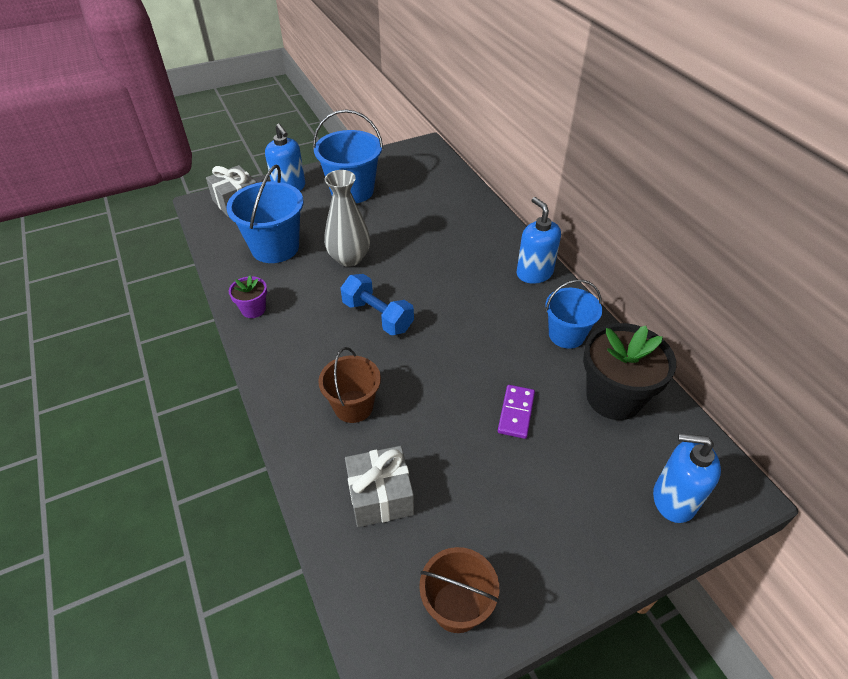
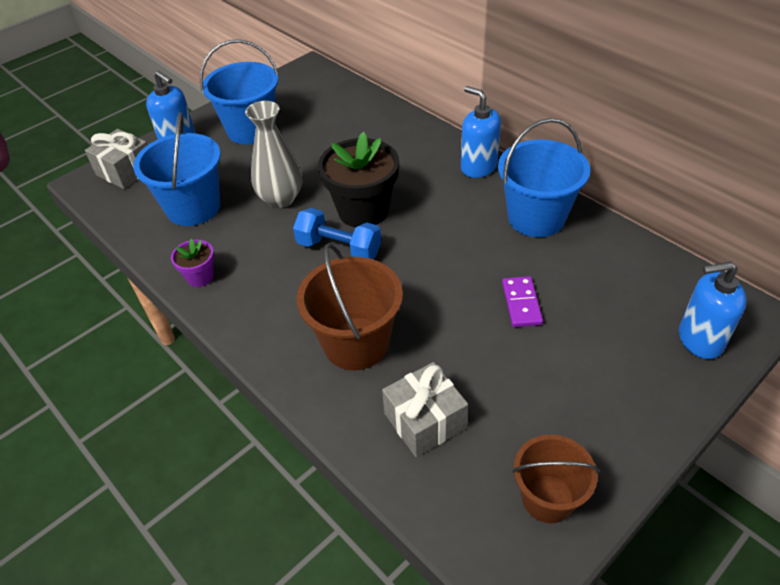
camera: 15 degrees left, 0 degrees up
brown bucket [318,347,381,423] -> brown bucket [297,243,403,370], size x1.53
blue bucket [546,280,602,349] -> blue bucket [498,118,590,237], size x1.53
black flower pot [583,323,676,420] -> black flower pot moved to [318,132,399,227]

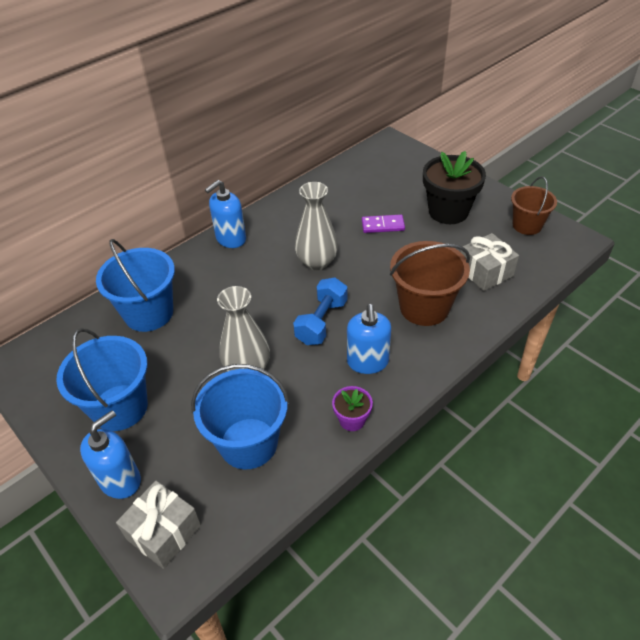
camera: 90 degrees left, 0 degrees up
black flower pot [318,132,399,227] -> black flower pot moved to [423,151,486,224]
blue bucket [498,118,590,237] -> blue bucket moved to [96,239,175,332]
blue soap dispenser [679,261,747,359] -> blue soap dispenser moved to [347,304,391,374]
none -> grey vase [295,182,338,270]

